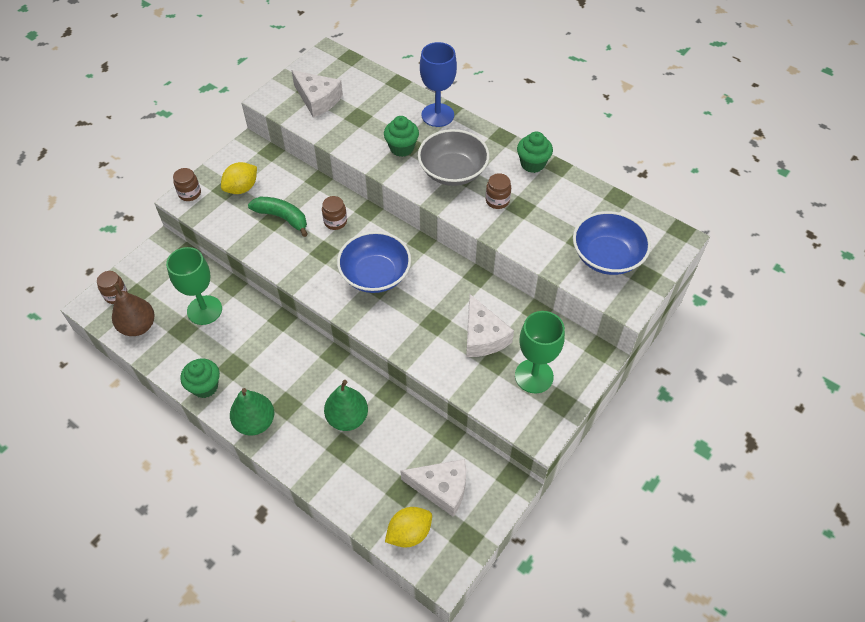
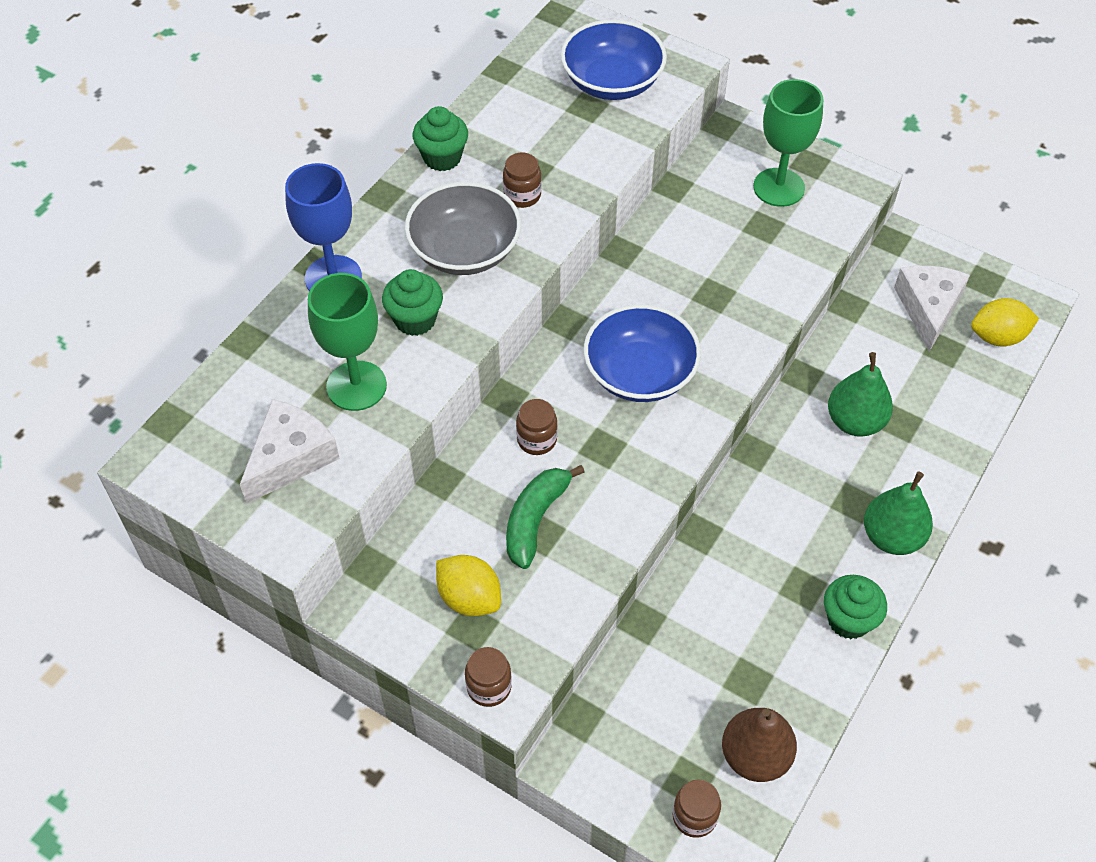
camera: 95 degrees left, 0 degrees up
green goblet [166,247,222,325] -> green goblet moved to [308,273,387,411]
yellow lemon [385,507,432,548] -> yellow lemon turned 60 degrees counterclockwise [971,298,1039,347]
white cheese [466,294,514,357] -> none

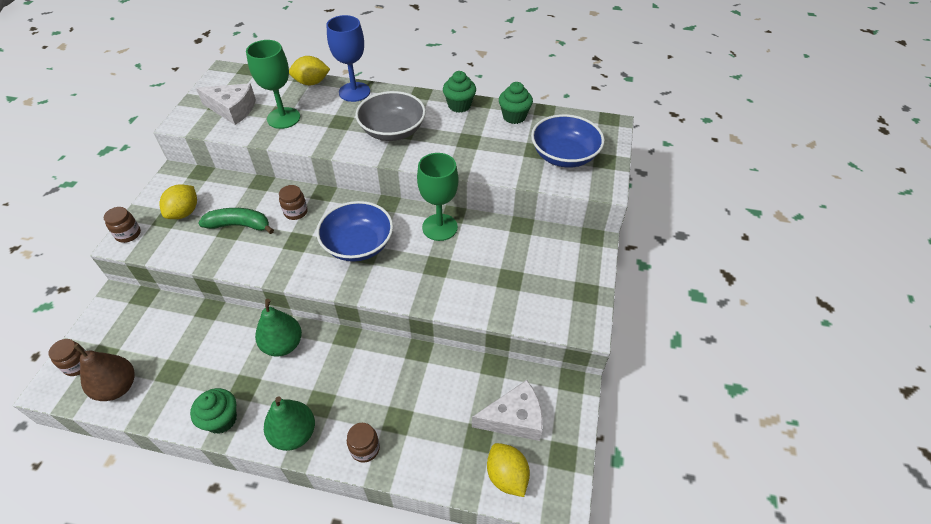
camera: 70 degrees right, 5 degrees down
green cupcake [382,269,443,336] -> green cupcake moved to [499,82,533,124]
brown jar [503,153,541,208] -> brown jar moved to [347,423,380,463]
green goblet [753,79,823,207] -> green goblet moved to [417,153,459,241]
green pear [828,352,893,437] -> green pear moved to [255,299,302,356]
none -> yellow lemon [289,56,330,85]

